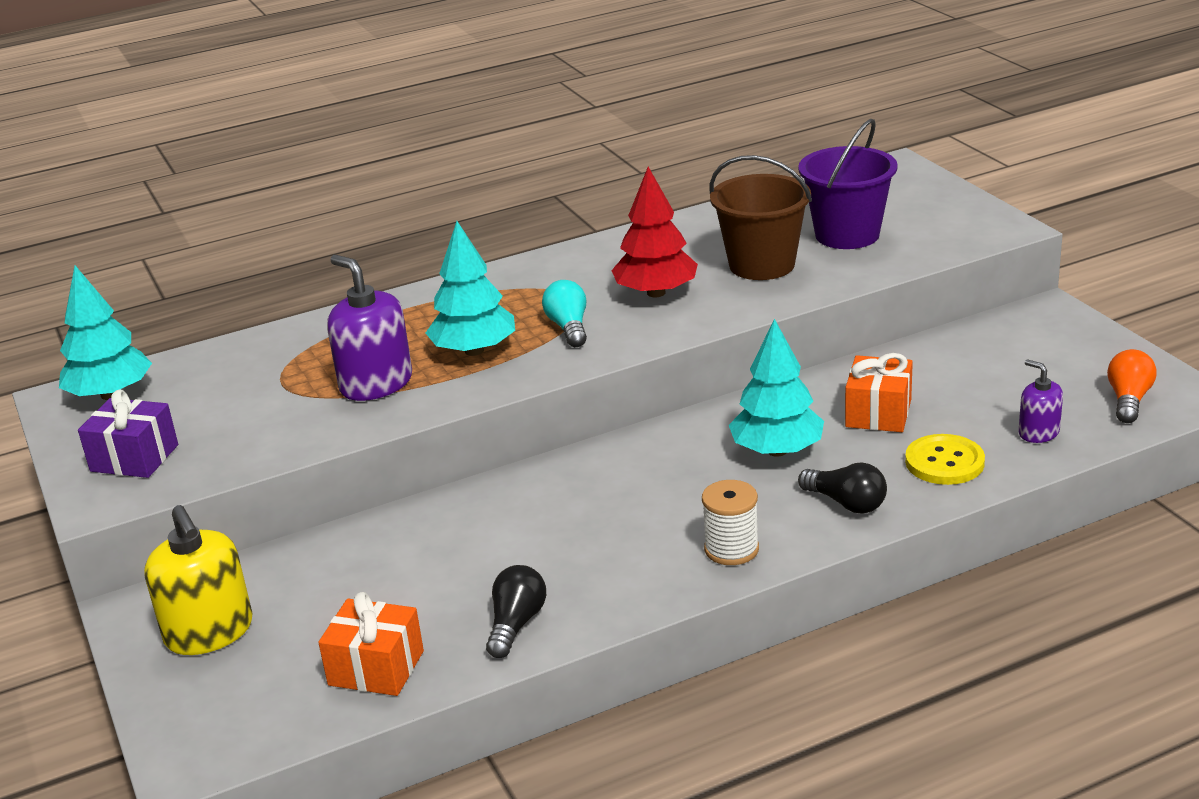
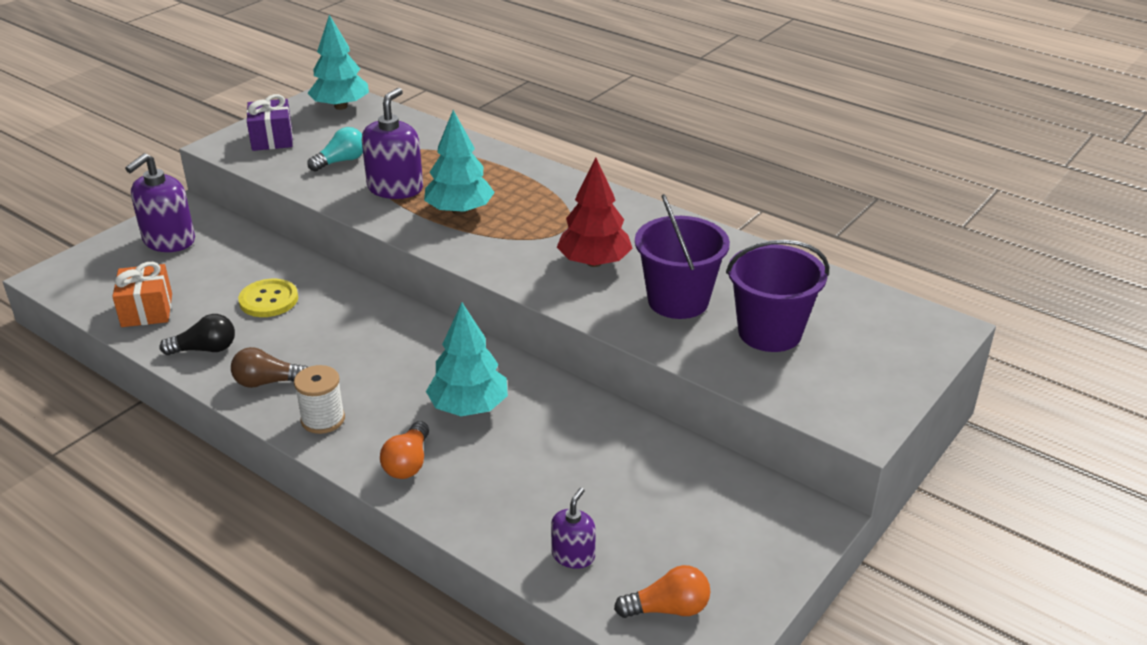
camera: 60 degrees right, 5 degrees up
yellow soap dispenser [144,505,253,655] -> purple soap dispenser [125,153,195,252]
turquoise light bulb [542,280,587,347] -> turquoise light bulb moved to [307,127,363,172]
brown bucket [709,155,812,280] -> purple bucket [635,194,730,319]
black light bulb [798,462,887,514] -> orange light bulb [380,421,429,479]
orange gift [845,353,913,432] -> none
yellow button [905,434,985,485] -> yellow button moved to [238,279,298,317]
none -> brown light bulb [231,347,308,388]

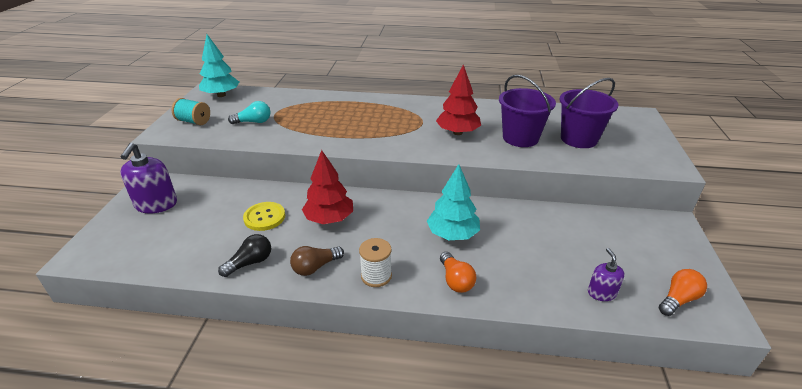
camera: 30 degrees left, 0 degrees up
orange gift [112,262,172,327] -> none
purple gift [246,94,293,151] -> turquoise spool [171,98,210,125]
turquoise light bulb [307,127,363,172] -> turquoise light bulb turned 60 degrees clockwise [228,101,270,124]
purple soap dispenser [362,88,423,199] -> none
turquoise tree [424,110,495,215] -> none
none -> red tree [302,150,353,224]

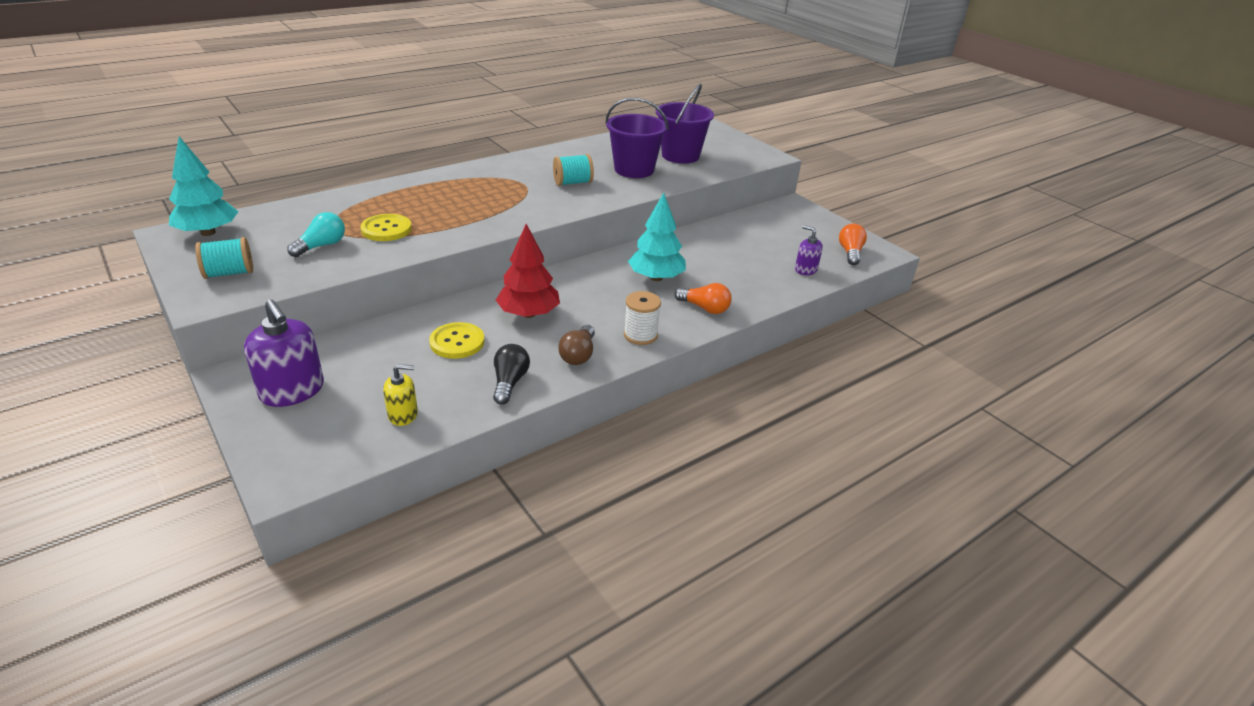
camera: 45 degrees left, 0 degrees up
red tree [436,65,481,135] -> turquoise spool [553,154,594,186]
none -> yellow button [361,214,412,241]
none -> yellow soap dispenser [383,364,418,426]

